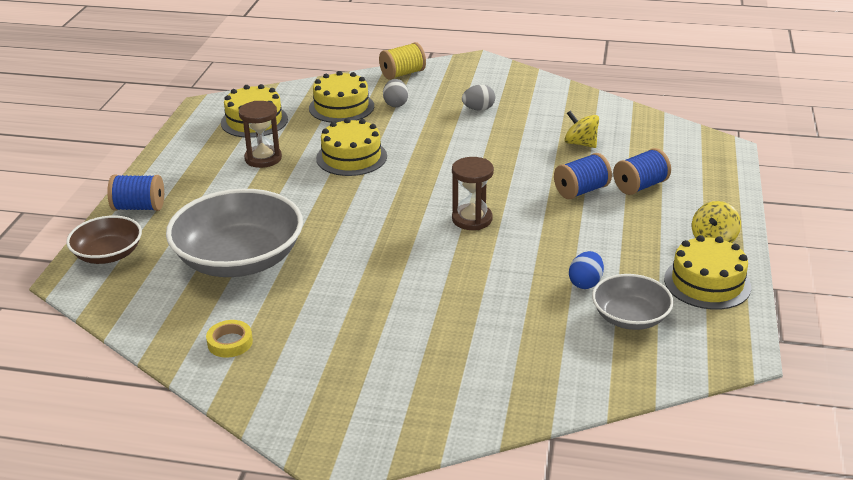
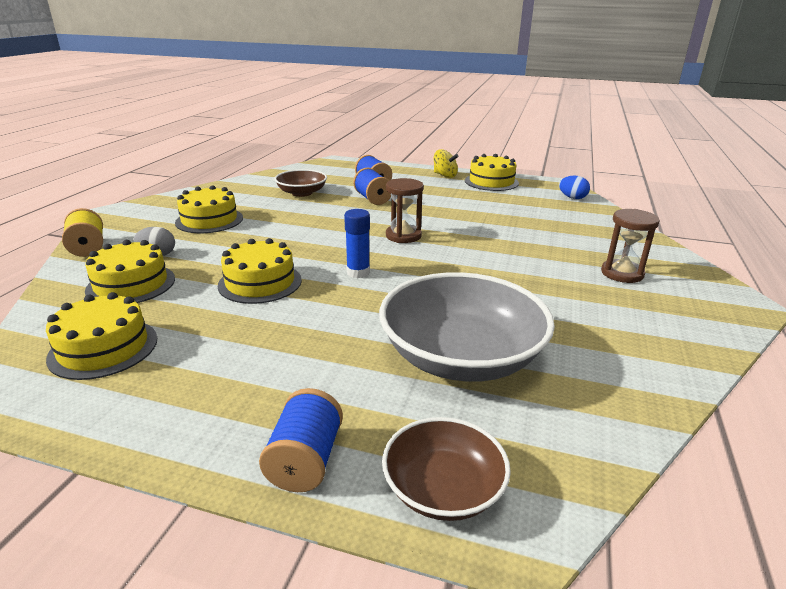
camera: 85 degrees left, 5 degrees down
yellow tape [206,320,253,358] -> none
brown hourglass [239,101,282,168] -> brown hourglass moved to [601,209,660,283]
grey egg [462,85,495,111] -> yellow cake [175,185,243,233]
yellow spinning top [564,111,599,148] -> brown bowl [274,169,327,197]
blue egg [569,251,604,289] -> blue egg moved to [559,176,590,199]
grey bowl [592,274,674,330] -> none
none -> blue glue stick [344,209,370,278]

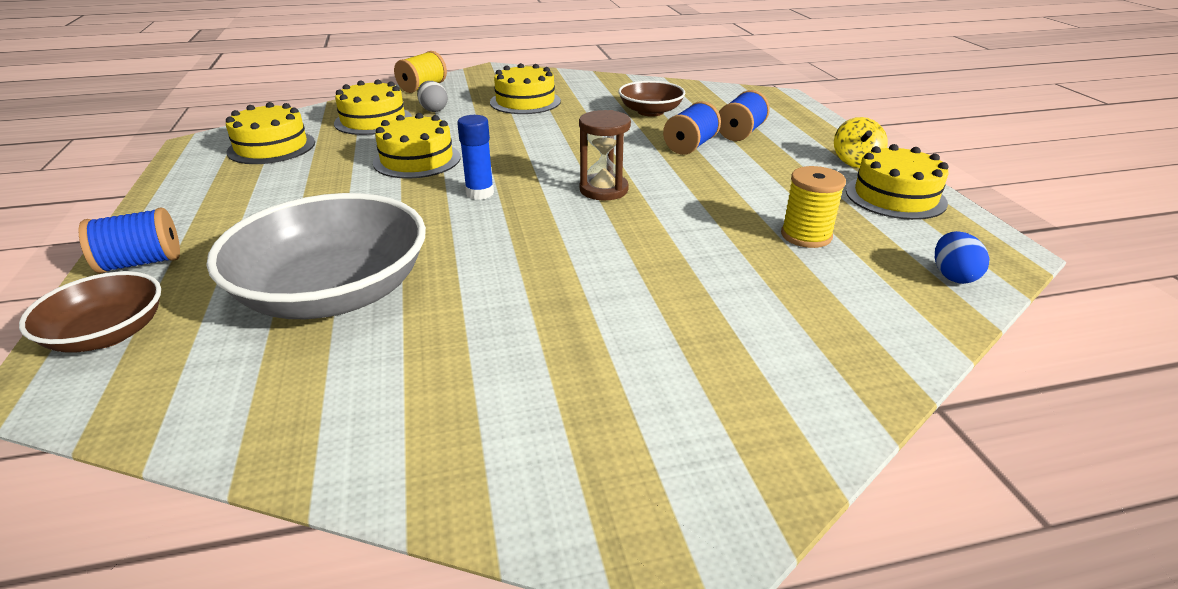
camera: 60 degrees right, 5 degrees up
brown hourglass [601,209,660,283] -> none
none -> yellow spool [781,166,846,248]

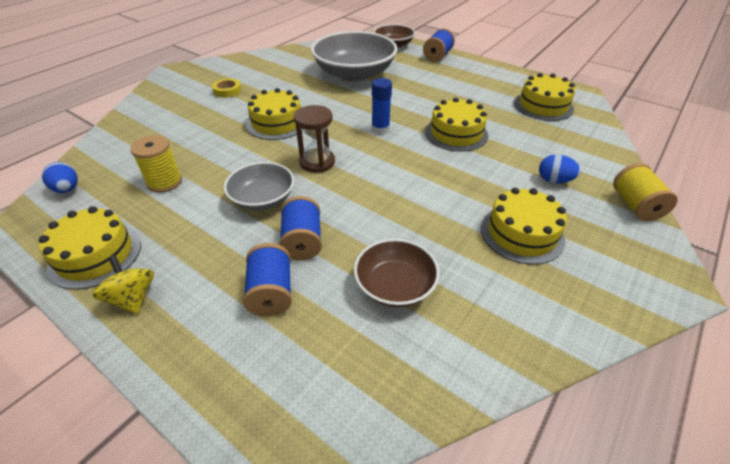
camera: 140 degrees right, 10 degrees up
yellow cake [334,79,412,135] -> yellow cake moved to [246,88,301,140]
grey egg [417,81,448,112] -> blue egg [539,154,580,183]
none -> yellow tape [212,78,241,98]
none -> grey bowl [224,162,294,210]

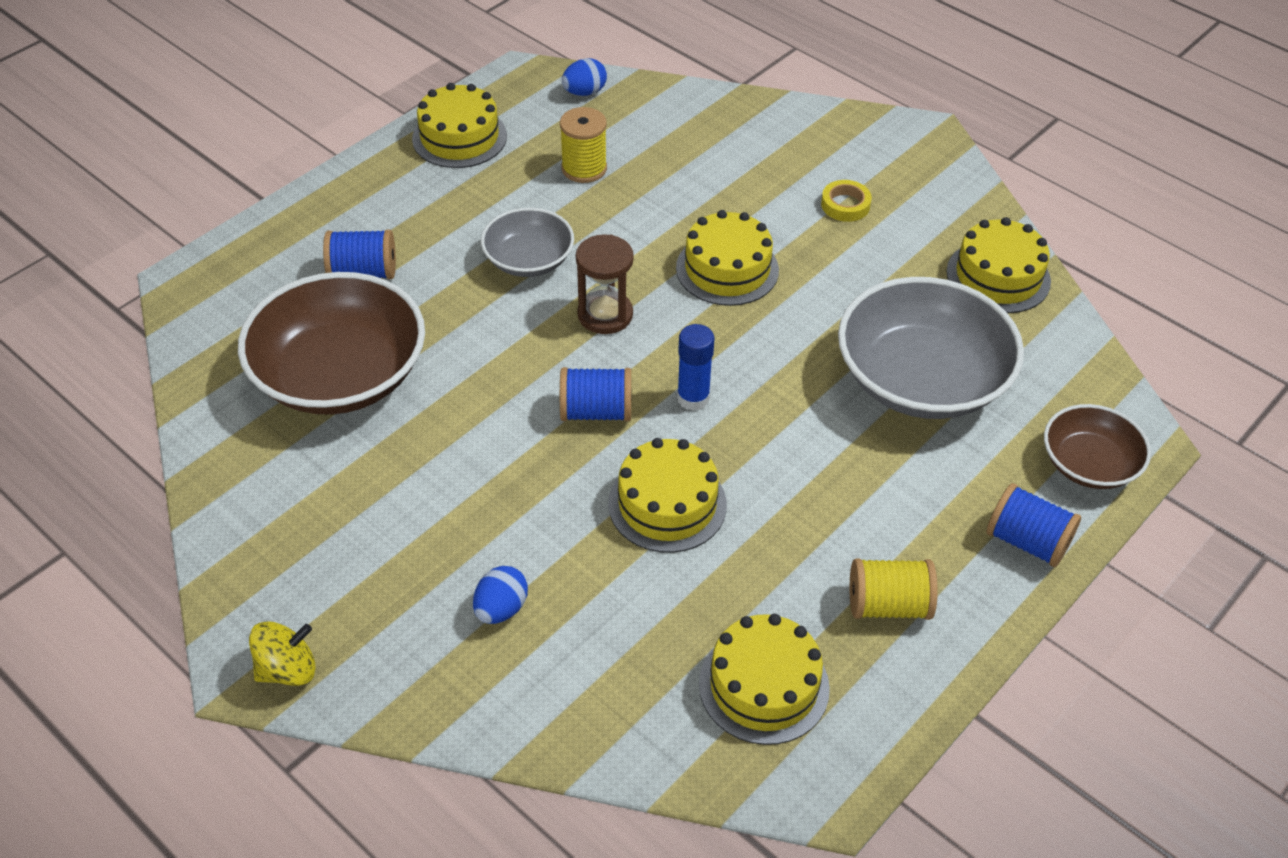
camera: 95 degrees right, 5 degrees up
yellow spinning top [92,255,154,314] -> yellow spinning top moved to [249,621,316,686]
blue spool [279,196,322,261] -> blue spool moved to [560,367,632,422]
brown bowl [354,239,440,307] -> brown bowl [238,272,425,415], size x1.81
yellow cake [481,188,567,265] -> yellow cake moved to [946,217,1051,313]
yellow spool [613,163,678,221] -> yellow spool moved to [850,558,938,620]

